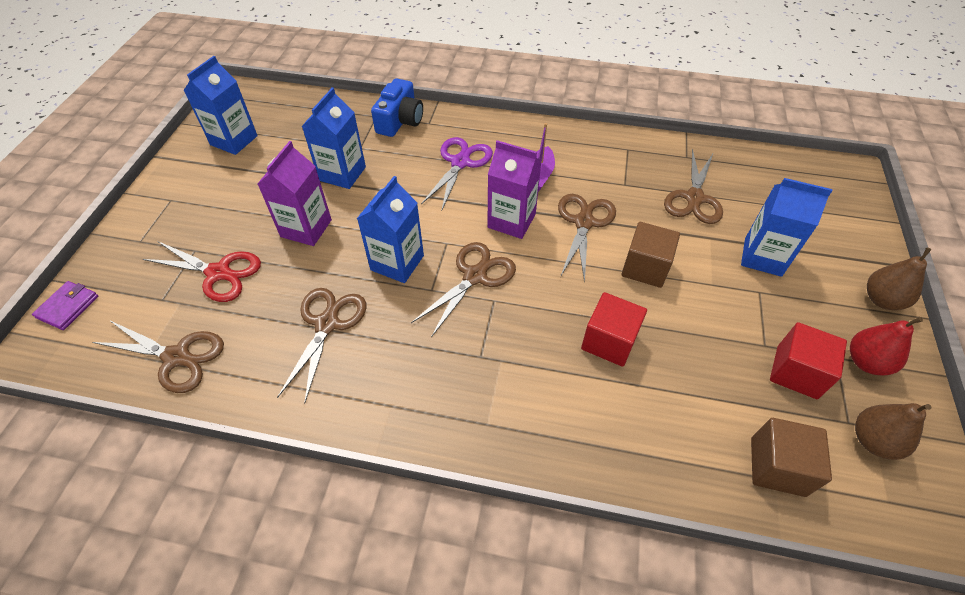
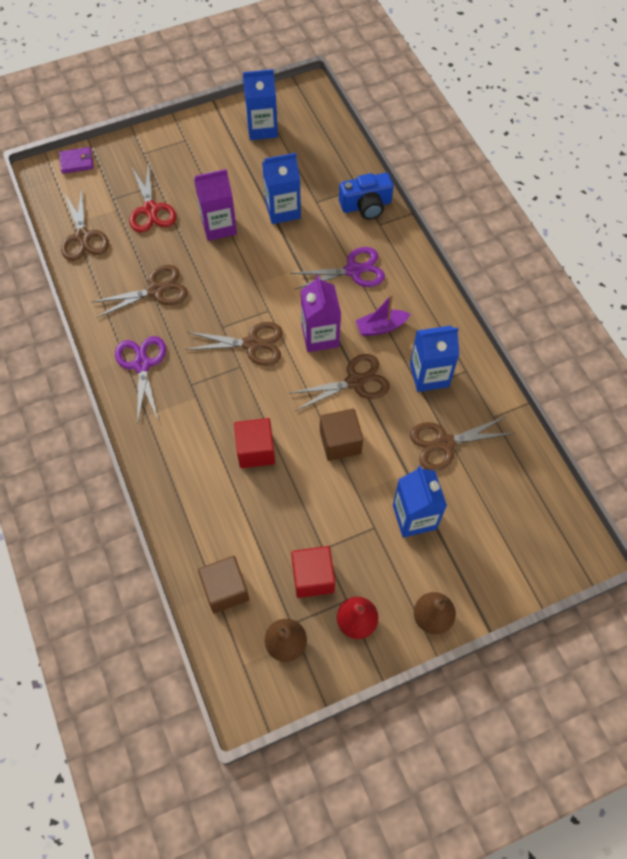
camera: 55 degrees right, 10 degrees up
blue carton [357,176,424,283] -> blue carton moved to [410,326,459,392]
none -> purple scissors [115,336,166,424]

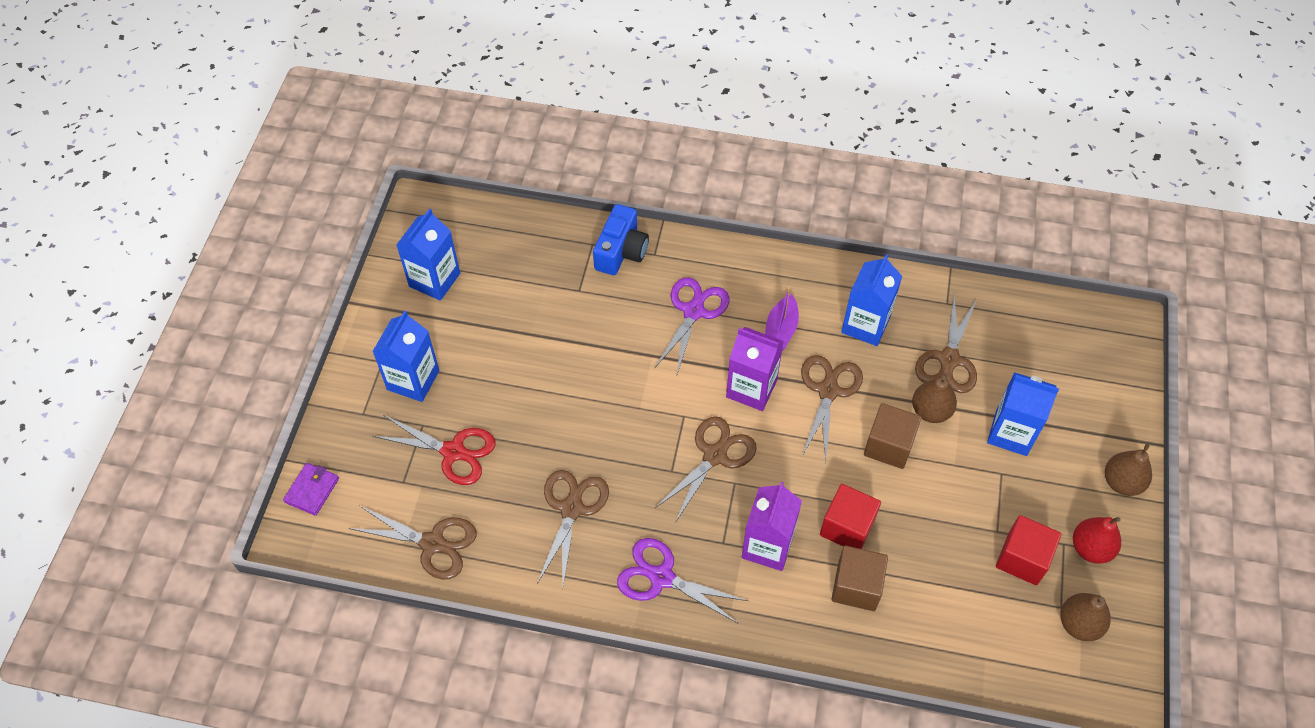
camera: 55 degrees left, 5 degrees down
purple carton [194,169,237,241] -> purple carton moved to [742,482,802,571]
brown cube [198,556,249,613] -> brown cube moved to [831,546,888,611]
blue carton [262,153,301,224] -> blue carton moved to [372,310,439,402]
none -> brown pear [912,376,957,423]

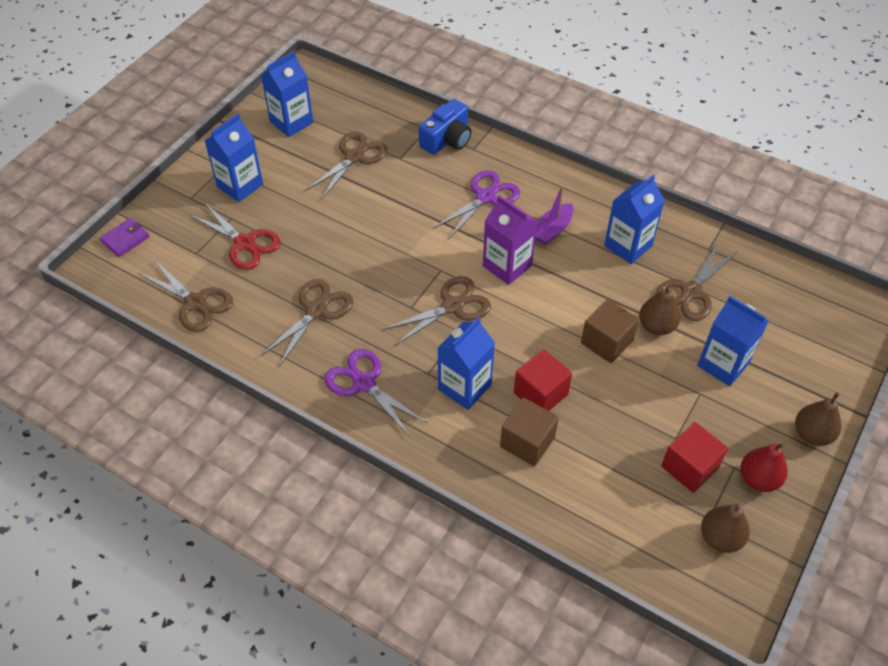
camera: 20 degrees right, 5 degrees down
purple carton [742,482,802,571] -> blue carton [438,317,495,410]
brown scissors [801,355,863,460] -> brown scissors moved to [305,131,387,200]

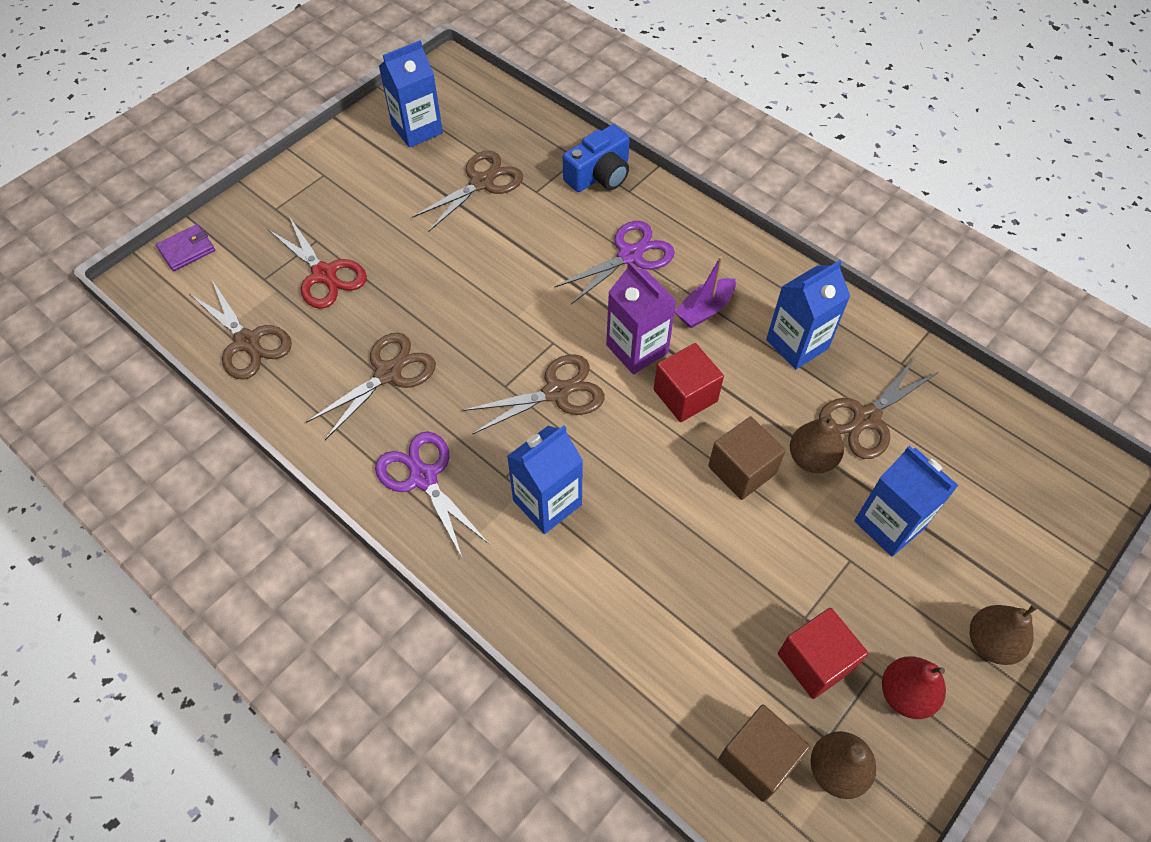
camera: 10 degrees right, 5 degrees up
blue carton [205,114,263,202] -> none
brown cube [500,398,559,466] -> brown cube moved to [718,705,810,802]
red cube [514,350,572,411] -> red cube moved to [654,343,724,422]

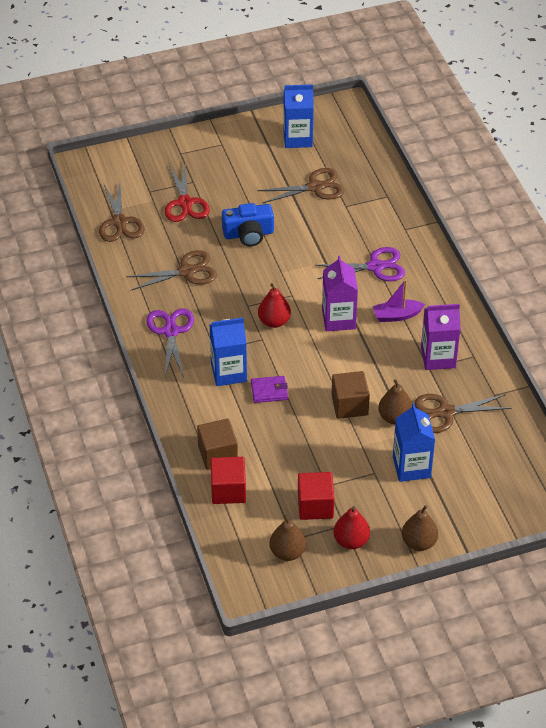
camera: 30 degrees right, 10 degrees down
purple wallet [156,224,215,271] -> purple wallet moved to [251,376,288,403]
brown scissors [463,354,605,434] -> red pear [258,283,291,328]
blue camera [563,124,630,192] -> blue camera moved to [222,203,274,247]
red cube [654,343,724,422] -> red cube moved to [211,457,246,504]
brown cube [718,705,810,802] -> brown cube moved to [197,419,238,470]
blue carton [766,260,850,369] -> purple carton [421,304,461,370]

